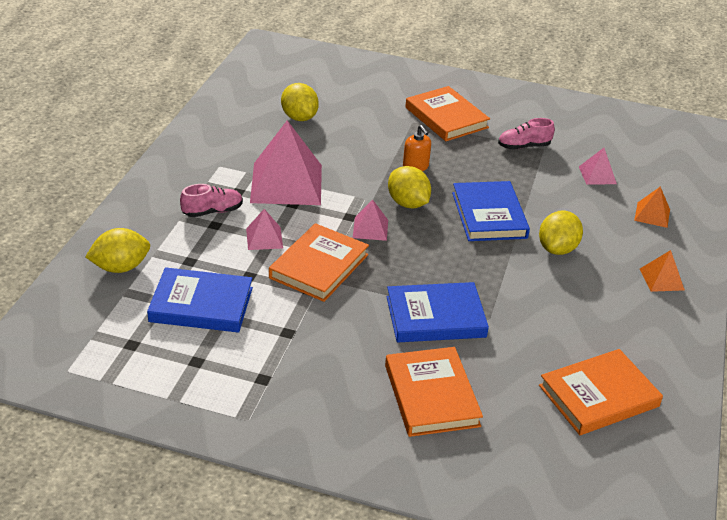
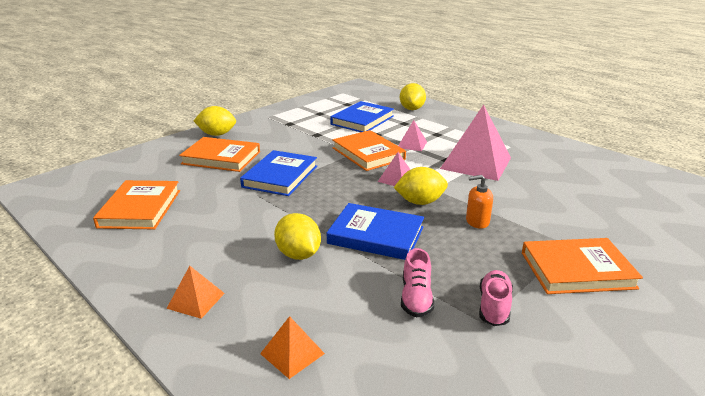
camera: 120 degrees right, 10 degrees down
pink shoe [180,184,243,217] -> pink shoe moved to [401,248,434,317]
yellow lemon [281,83,319,121] -> yellow lemon moved to [194,106,236,136]
pink pyramid [579,148,617,185] -> none

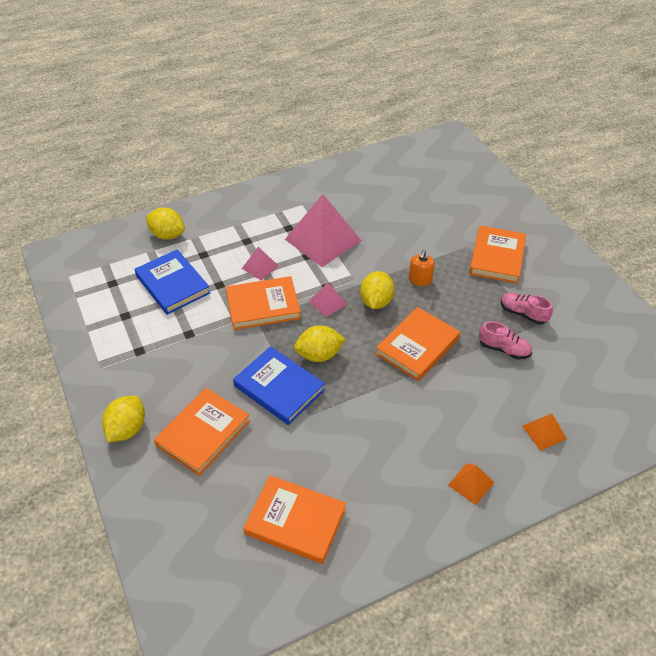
camera: 70 degrees left, 20 degrees up
yellow lemon [274,213,321,260] -> yellow lemon moved to [294,325,346,362]
blue book [327,203,424,260] -> orange book [376,307,460,381]

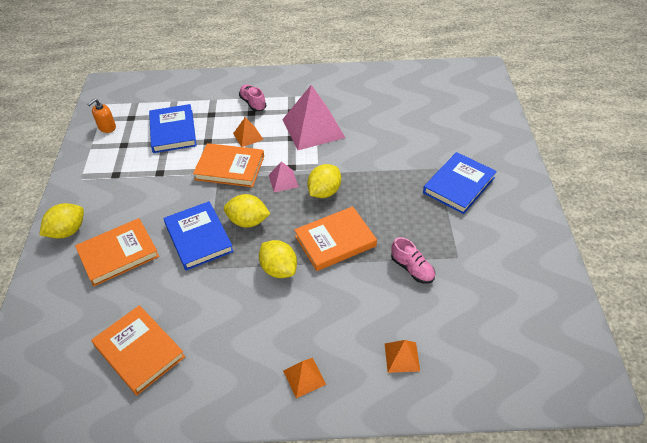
camera: 25 degrees right, 0 degrees up
yellow lemon [146,208,185,240] -> yellow lemon moved to [259,240,297,278]
pink pyramid [242,247,279,280] -> orange pyramid [233,117,264,147]
orange soap dispenser [409,249,435,286] -> orange soap dispenser moved to [87,98,116,133]
orange book [469,226,526,284] -> blue book [423,152,497,214]
pink shoe [501,293,553,325] -> pink shoe moved to [239,84,266,111]

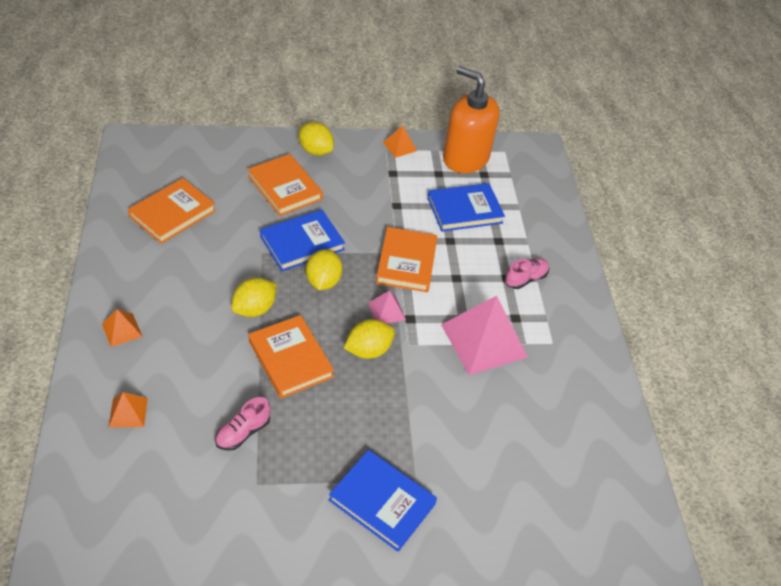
camera: 80 degrees right, 0 degrees up
orange soap dispenser [87,98,116,133] -> orange soap dispenser [443,66,500,173], size x2.43
orange pyramid [233,117,264,147] -> orange pyramid moved to [383,125,417,158]
yellow lemon [307,164,341,198] -> yellow lemon turned 60 degrees counterclockwise [344,319,395,359]

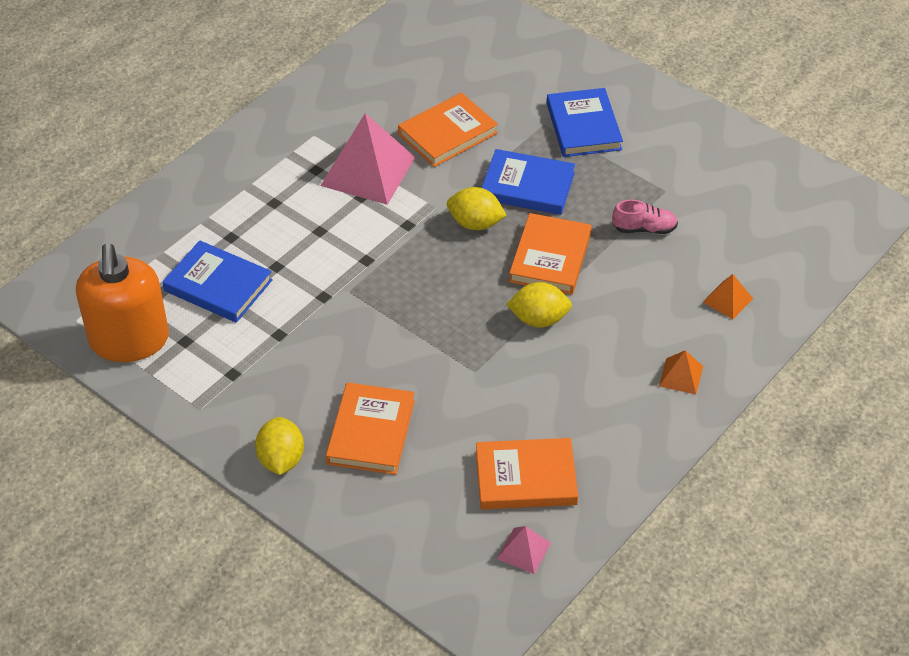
camera: 130 degrees left, 0 degrees up
blue book [260,210,345,271] -> blue book moved to [482,149,575,215]
yellow lemon [306,249,343,290] -> none
pink pyramid [368,290,406,324] -> pink pyramid moved to [497,526,551,574]
orange book [376,227,437,292] -> orange book moved to [398,93,498,167]
orange pyramid [383,125,417,158] -> none
pink shoe [505,258,549,289] -> none

